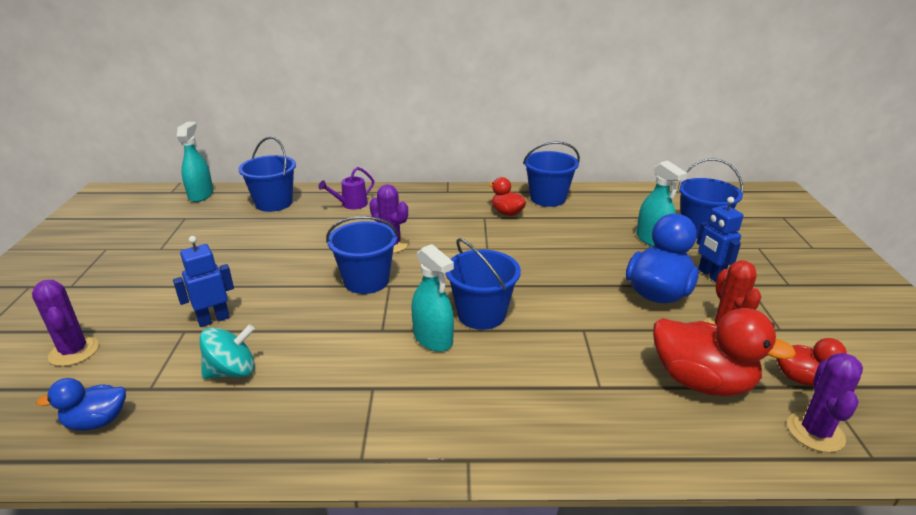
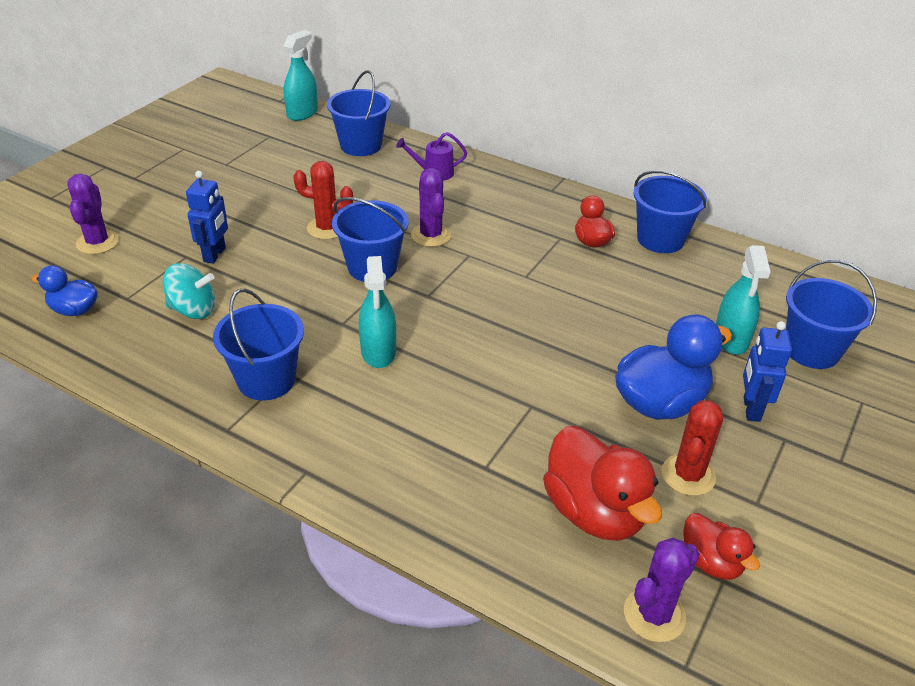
camera: 30 degrees right, 10 degrees up
blue robot [173,236,234,327] -> blue robot turned 105 degrees clockwise [186,171,228,264]
blue bucket [445,238,521,330] -> blue bucket moved to [213,289,304,401]
none -> red cactus [293,161,353,240]

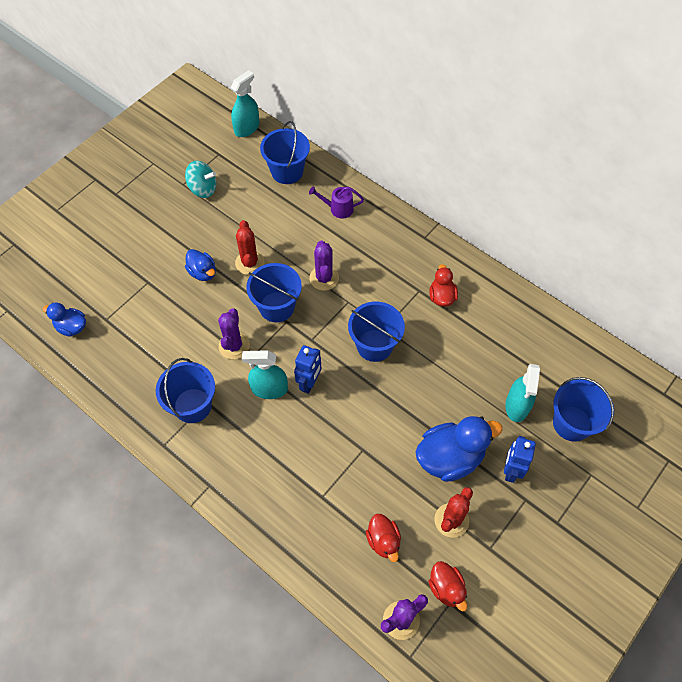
camera: 10 degrees right, 20 degrees up
purple cactus [67,174,119,254] -> purple cactus moved to [218,308,250,359]
turquoise spinning top [163,263,215,319] -> turquoise spinning top moved to [185,161,216,198]
blue robot [186,171,228,264] -> blue robot moved to [294,345,321,394]
red cactus [293,161,353,240] -> red cactus turned 60 degrees clockwise [235,220,264,275]
turquoise spray bottle [359,256,396,368] -> turquoise spray bottle turned 90 degrees clockwise [242,350,288,399]
red duck [543,426,662,541] -> red duck [366,514,401,562], size x0.56
blue bucket [633,170,707,253] -> blue bucket moved to [348,301,405,362]
none -> blue duck [185,249,216,281]

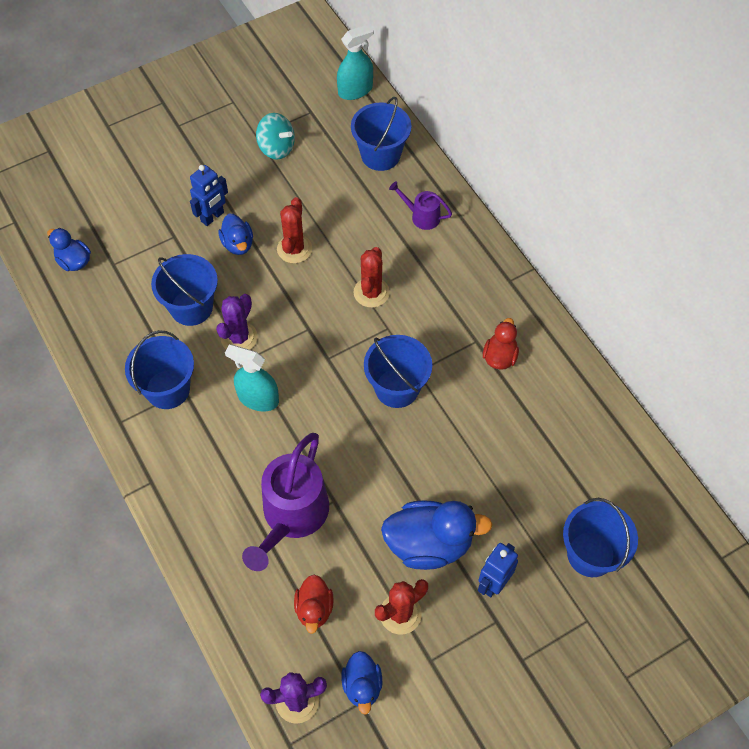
camera: 20 degrees right, 0 degrees up
blue bucket [246,263,302,322] -> blue bucket moved to [151,254,218,326]
blue robot [294,345,321,394] -> blue robot moved to [190,165,228,226]
purple cactus [309,240,339,291] -> red cactus [353,247,390,308]
red duck [428,561,468,612] -> blue duck [341,651,382,715]
turquoise spray bottle [505,364,540,422] -> none
none -> purple watering can [242,433,329,571]

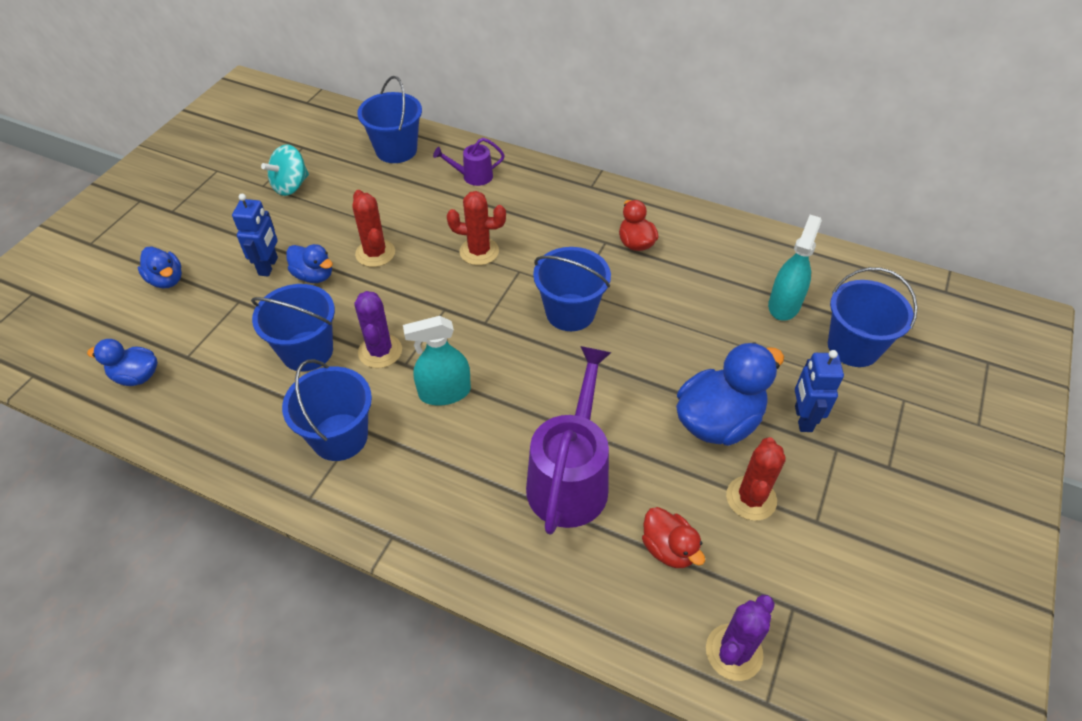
camera: 35 degrees left, 10 degrees down
purple watering can [242,433,329,571] -> purple watering can turned 150 degrees counterclockwise [526,346,611,535]
turquoise spinning top [256,113,295,160] -> turquoise spinning top turned 135 degrees clockwise [261,144,309,196]
turquoise spray bottle [337,24,374,100] -> turquoise spray bottle moved to [768,215,822,321]
blue duck [341,651,382,715] -> blue duck moved to [138,246,182,289]
red cactus [353,247,390,308] -> red cactus turned 60 degrees counterclockwise [447,191,506,265]

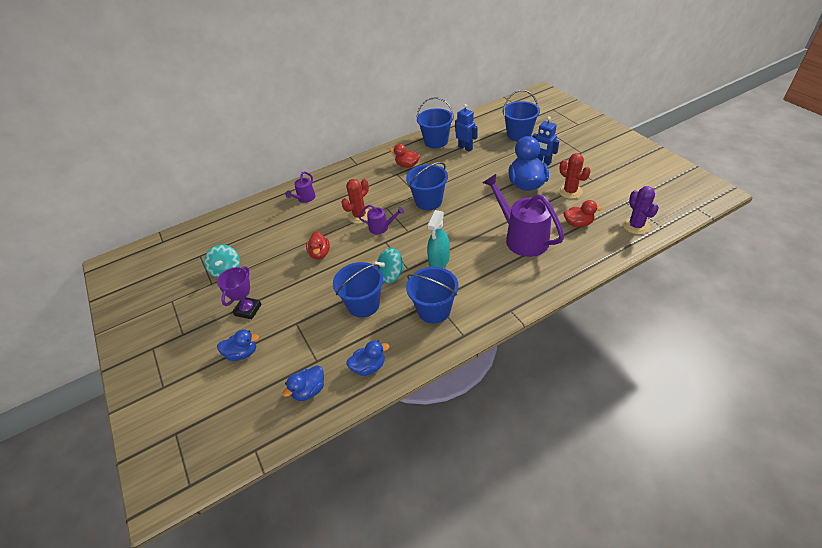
camera: 50 degrees left, 5 degrees down
blue robot [232,194,278,276] -> blue robot moved to [455,104,478,152]
blue duck [286,244,333,283] -> blue duck moved to [346,340,389,376]
red cactus [352,190,395,267] -> red duck [306,232,330,260]
purple cactus [354,291,402,368] -> turquoise spinning top [373,248,405,284]
blue bucket [357,76,422,163] -> blue bucket moved to [417,97,454,148]
turquoise spray bottle [768,215,822,321] -> none
none -> purple trophy [217,266,262,319]
none -> purple watering can [358,205,404,234]

